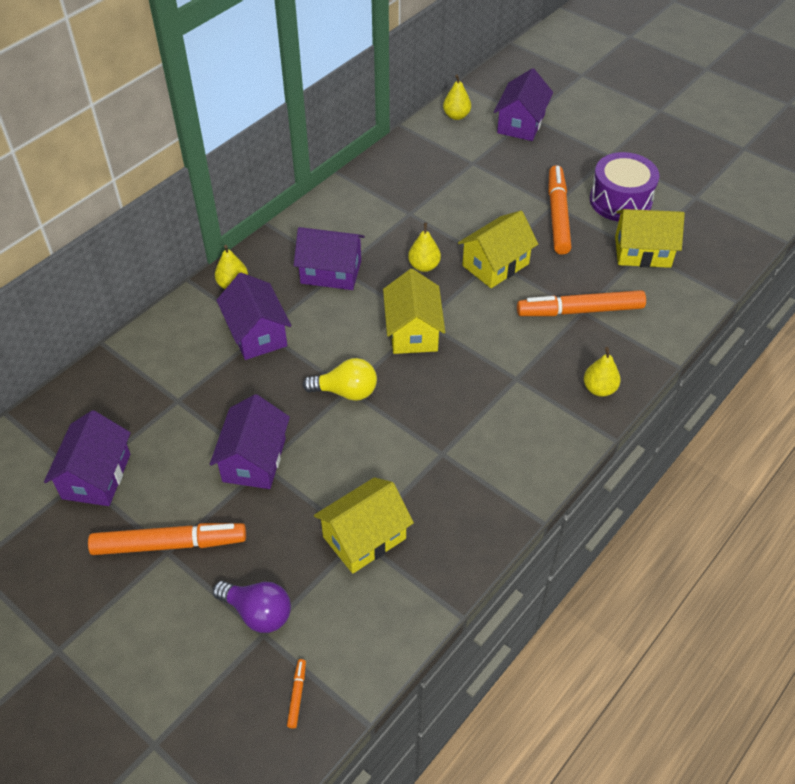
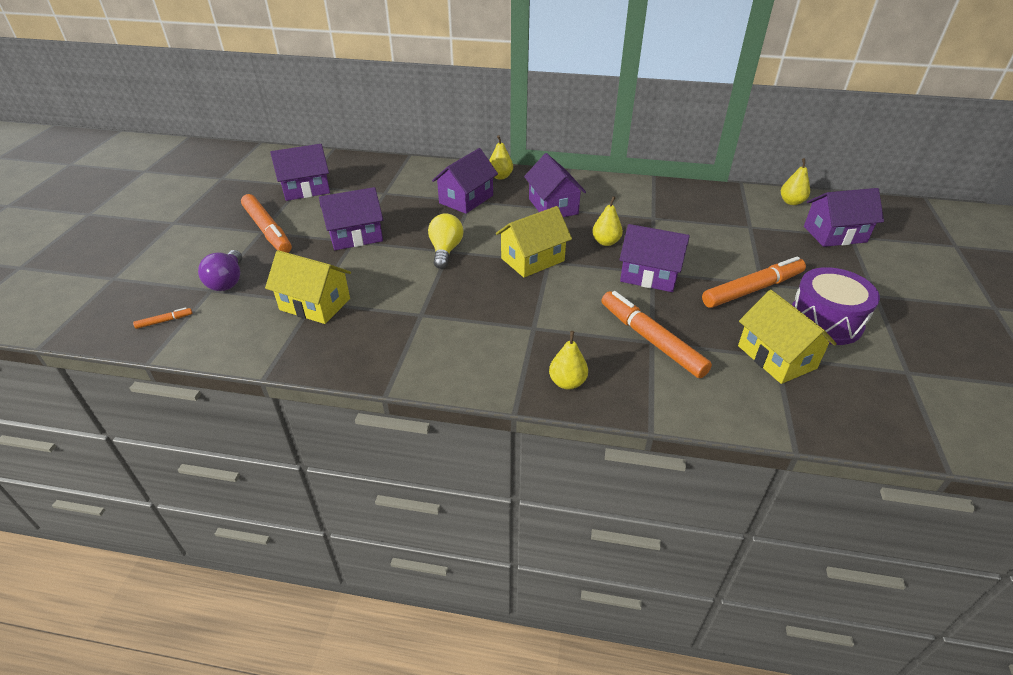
camera: 60 degrees right, 10 degrees down
yellow light bulb [303,358,377,401] -> yellow light bulb turned 150 degrees counterclockwise [428,213,463,269]
yellow house [458,211,538,288] -> purple house [619,224,690,292]

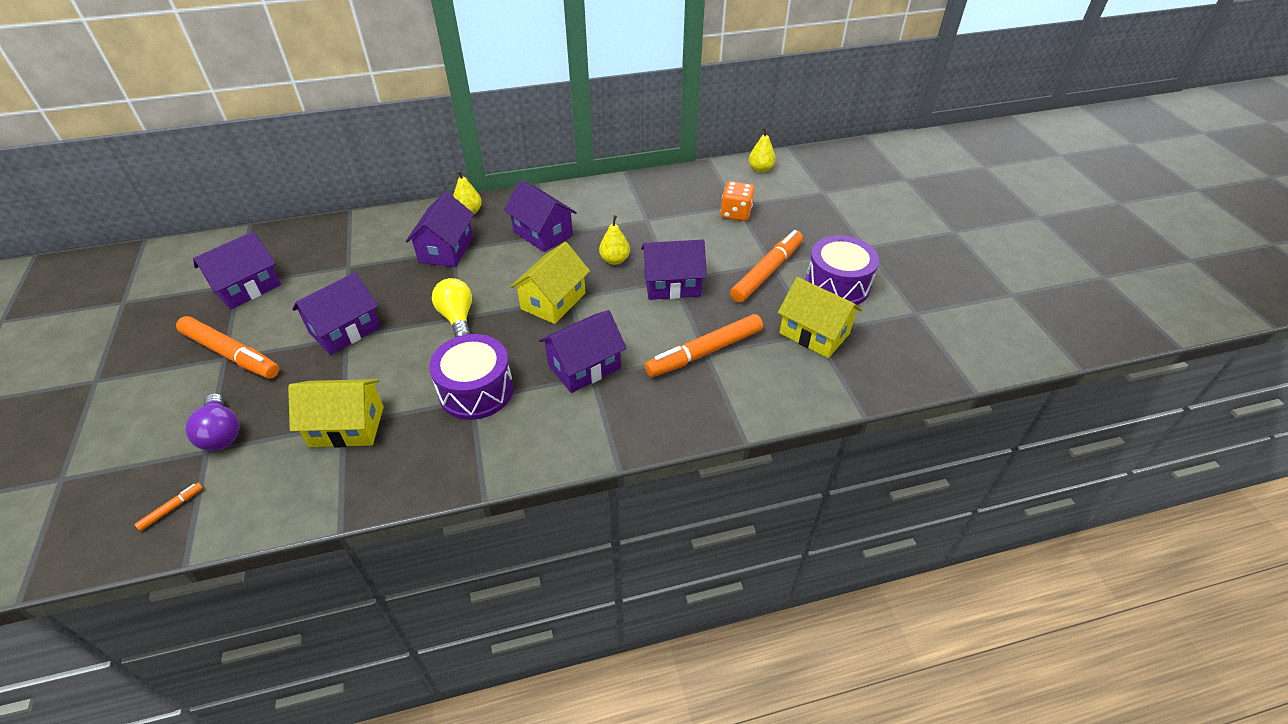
camera: 25 degrees left, 5 degrees up
yellow pear [549,331,588,390] -> none
orange marker [601,291,712,378] -> orange marker turned 60 degrees counterclockwise [645,314,763,377]
purple house [804,188,884,247] -> purple house moved to [539,310,627,393]
none -> purple drum [429,334,513,420]
none -> orange dice [721,181,754,221]

